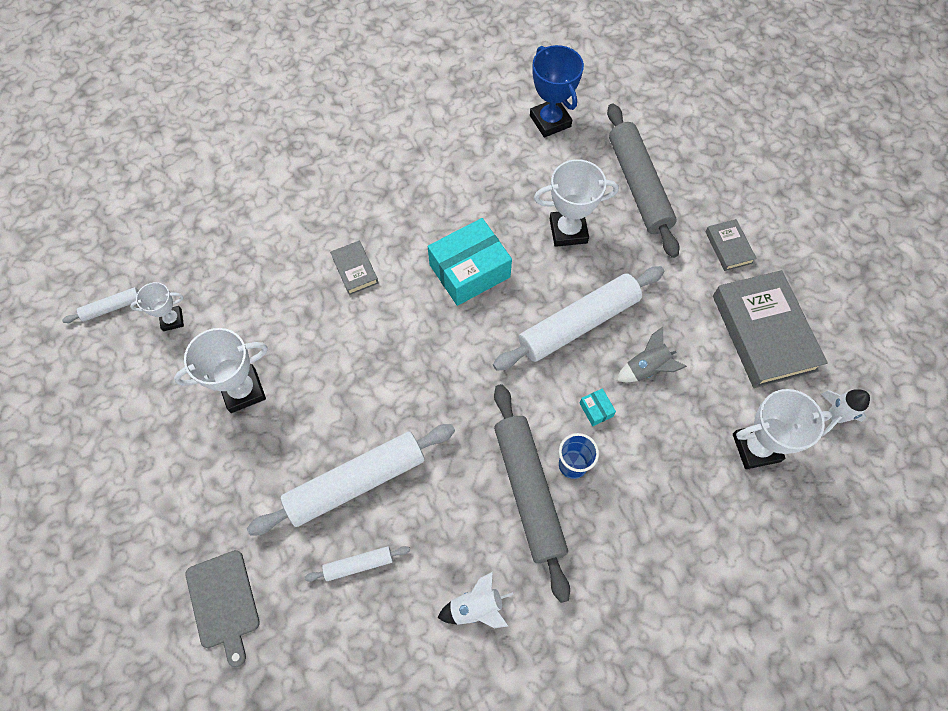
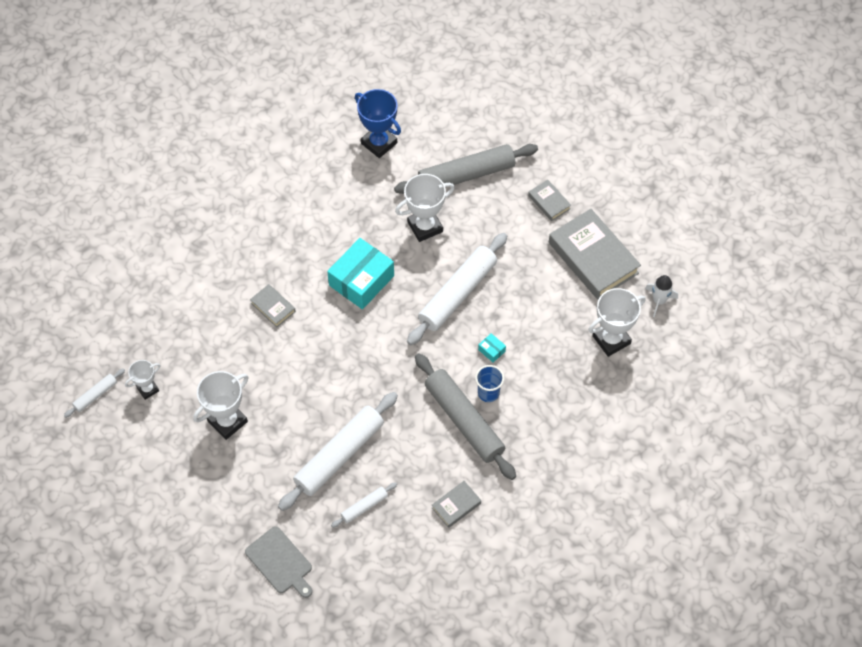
camera: 20 degrees left, 5 degrees down
white rocket [438,572,514,628] -> grey book [432,481,481,528]
grey rolling pin [607,104,680,258] -> grey rolling pin turned 75 degrees counterclockwise [394,144,538,194]
grey rocket [617,327,687,382] -> none

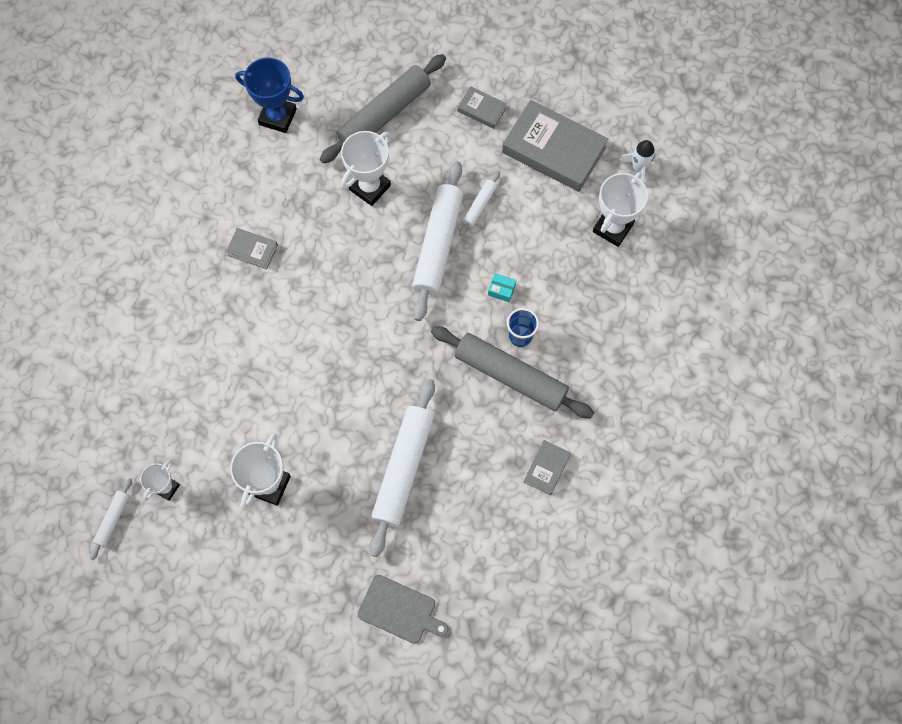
camera: 25 degrees left, 10 degrees up
grey book [250,284,296,327] -> grey book moved to [226,228,278,269]
turquoise box [327,238,394,309] -> none
white rolling pin [331,482,397,528] -> white rolling pin moved to [459,171,500,236]

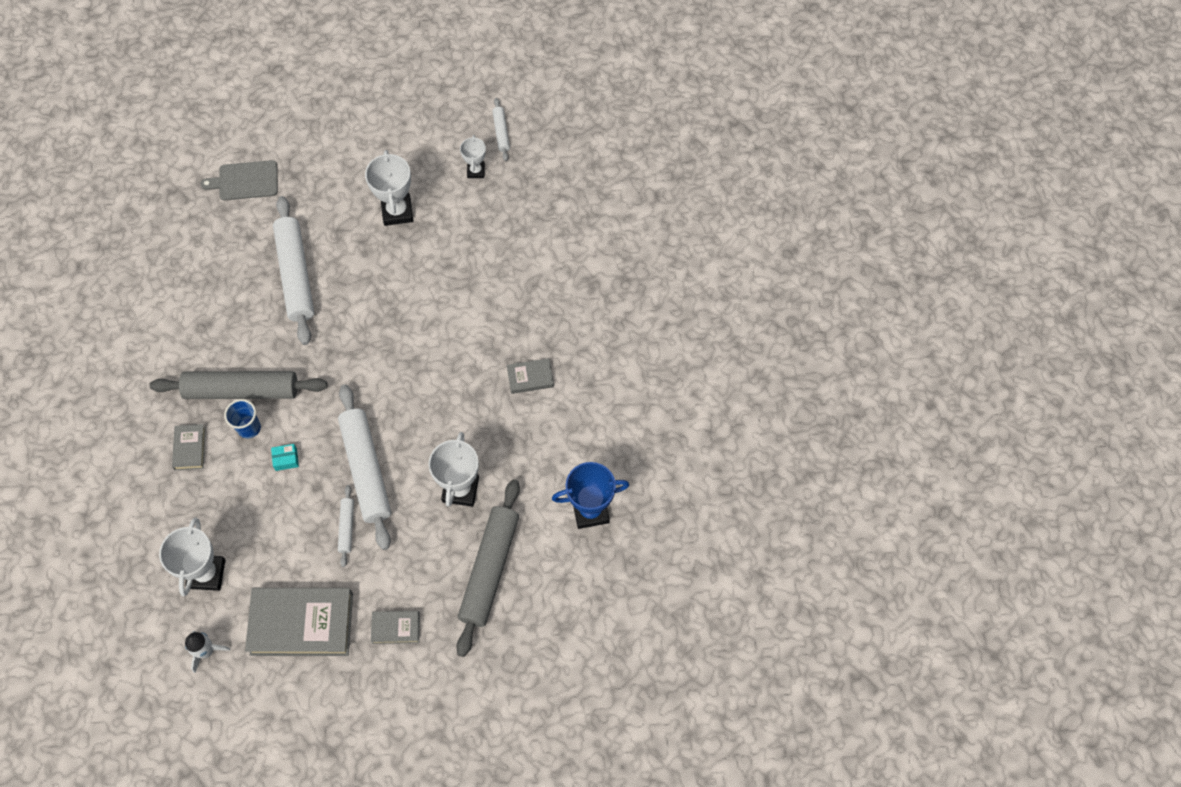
camera: 150 degrees right, 5 degrees down
grey book [524,440,571,495] -> grey book moved to [172,424,206,470]

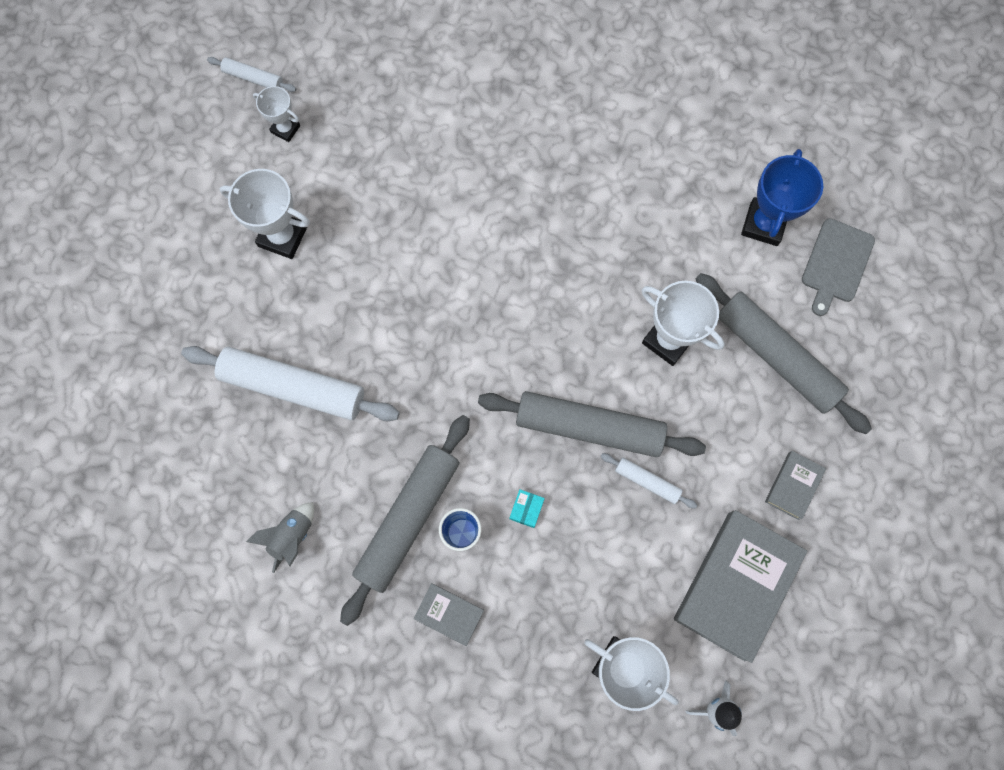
camera: 60 degrees left, 10 degrees up
grey cutting board [201,160,278,200] -> grey cutting board moved to [802,218,875,316]
white rolling pin [338,384,391,550] -> grey rolling pin [478,391,706,457]
grey book [507,358,554,394] -> none
none -> grey rocket [246,502,314,573]

